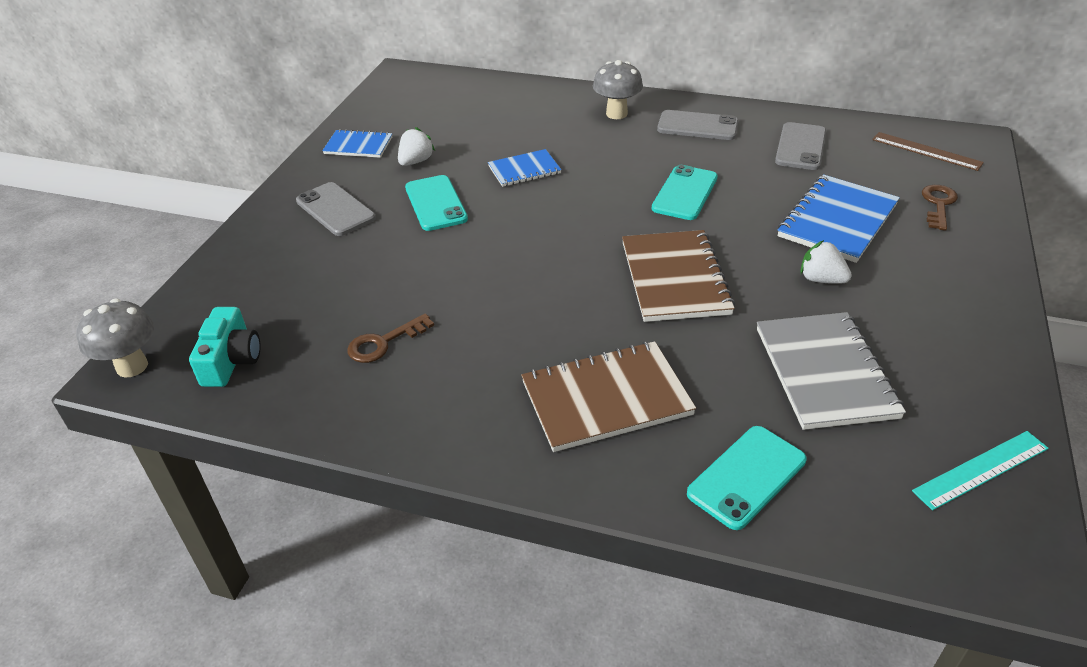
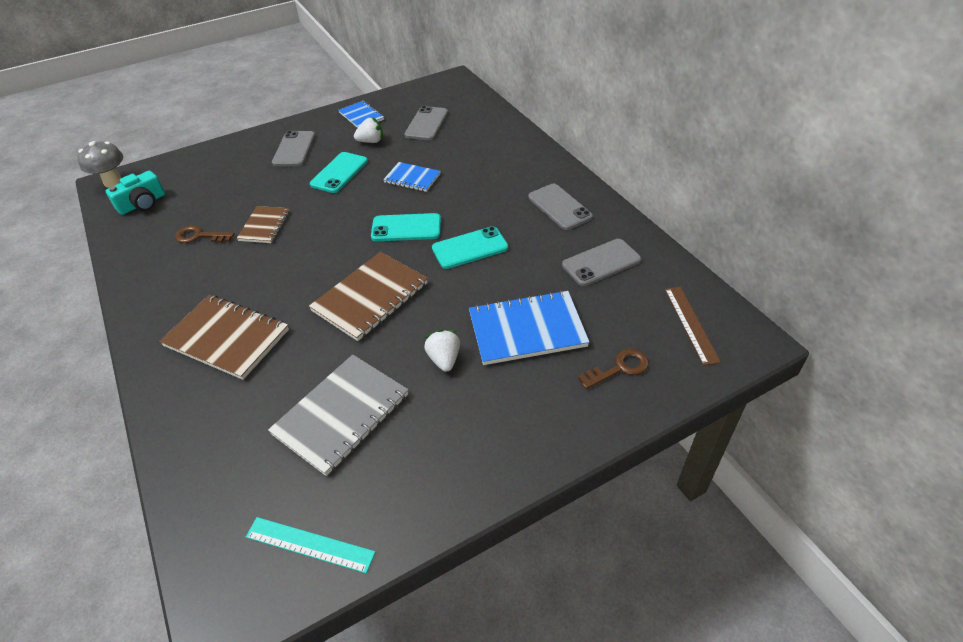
camera: 45 degrees right, 5 degrees up
grey mushroom [593,60,643,119] -> none
turquoise phone [687,426,807,530] -> turquoise phone moved to [371,213,441,241]
none -> brown notebook [237,206,289,243]
none -> grey phone [405,106,448,140]

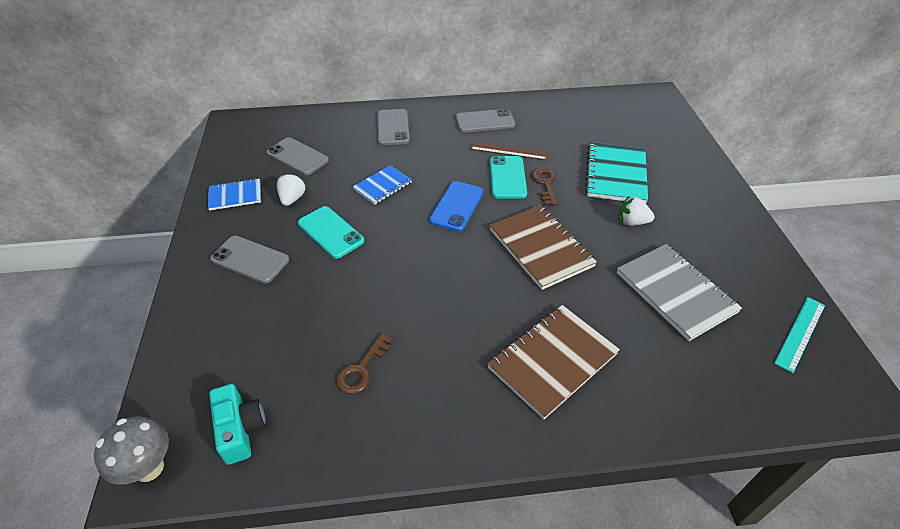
camera: 70 degrees left, 0 degrees up
brown notebook [237,206,289,243] -> none
turquoise phone [371,213,441,241] -> blue phone [429,181,483,232]
blue notebook [469,290,590,365] -> turquoise notebook [585,142,648,204]
grey phone [562,239,641,286] -> grey phone moved to [377,109,410,145]
brown key [578,348,649,389] -> brown key moved to [531,168,557,206]
brown ruler [665,287,721,366] -> brown ruler moved to [470,142,549,160]

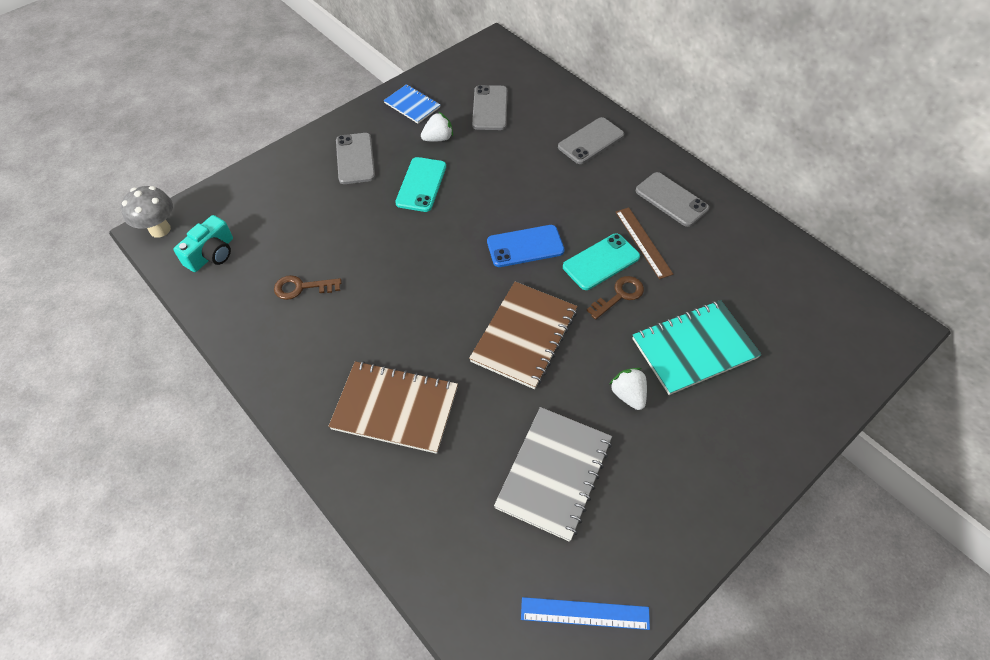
camera: 55 degrees right, 10 degrees up
blue notebook [353,165,412,205] -> none
turquoise ruler [774,297,825,373] -> blue ruler [521,597,650,630]

